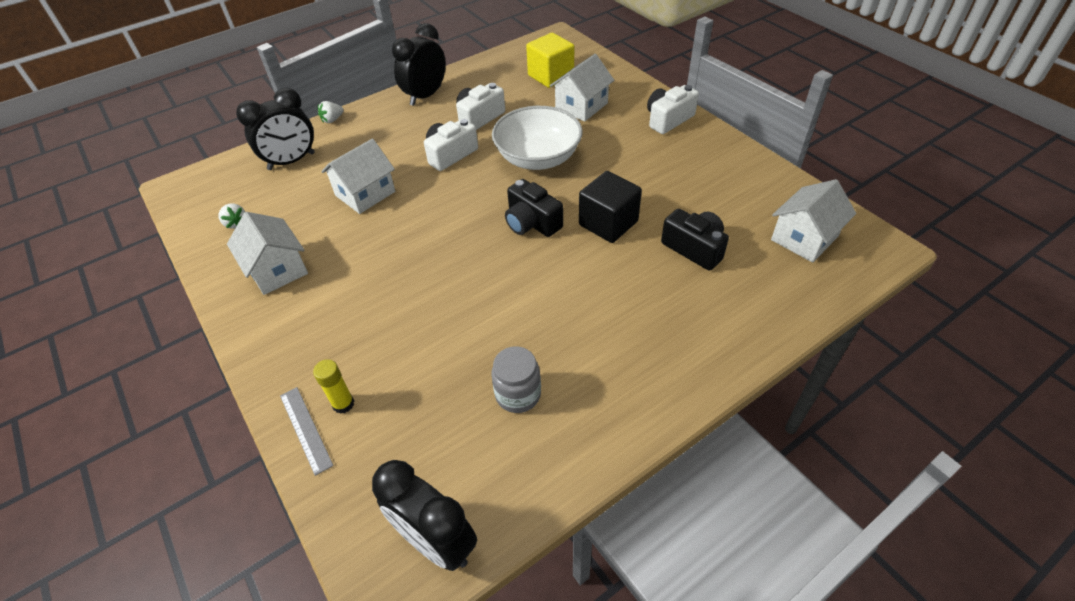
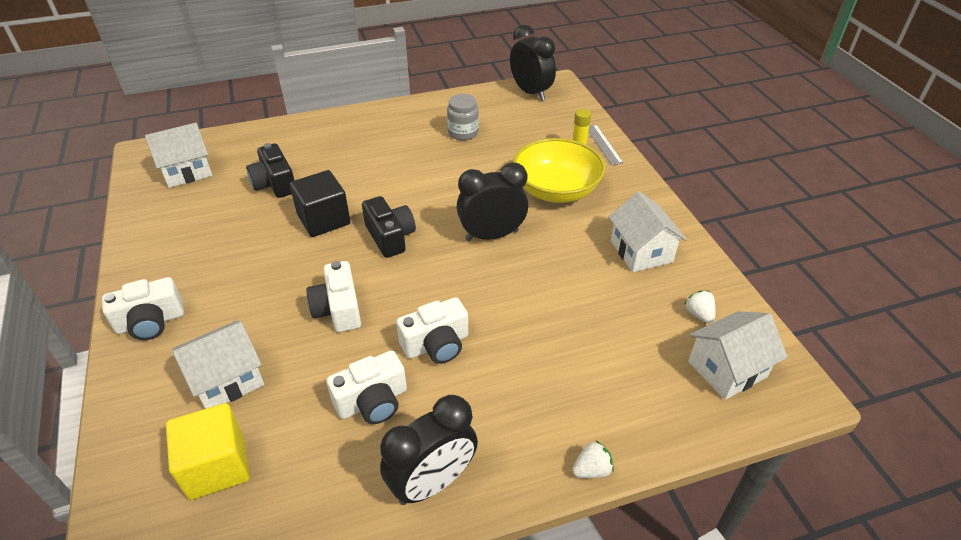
camera: 165 degrees left, 5 degrees down
black clock [236,88,315,170] -> black clock moved to [456,162,529,241]
white house [321,139,395,214] -> white house moved to [688,311,787,400]
white bowl [492,106,583,170] -> white camera [306,261,361,332]
none -> yellow bowl [513,138,605,203]

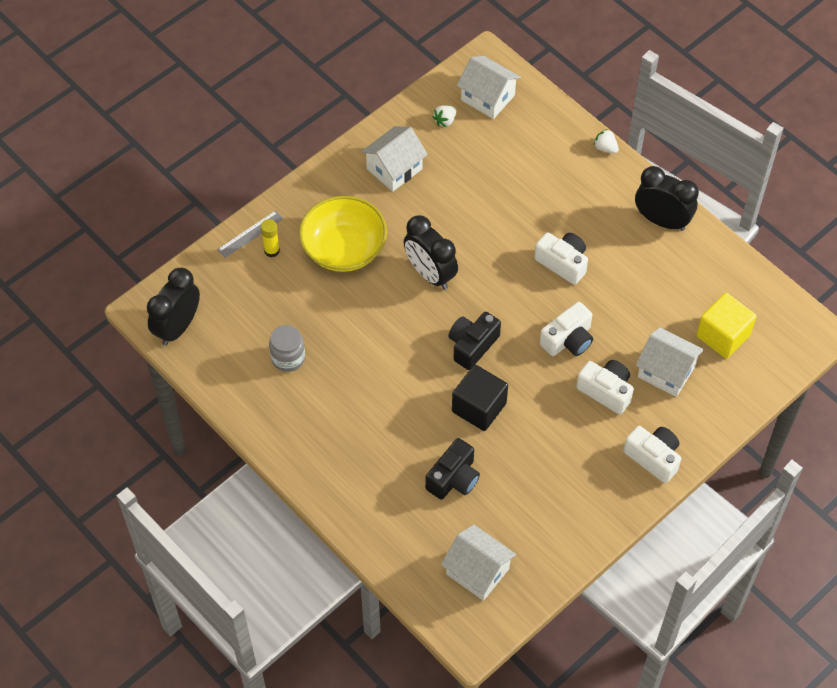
camera: 115 degrees left, 15 degrees up
white camera [326,350,407,424] -> white camera moved to [576,360,634,414]

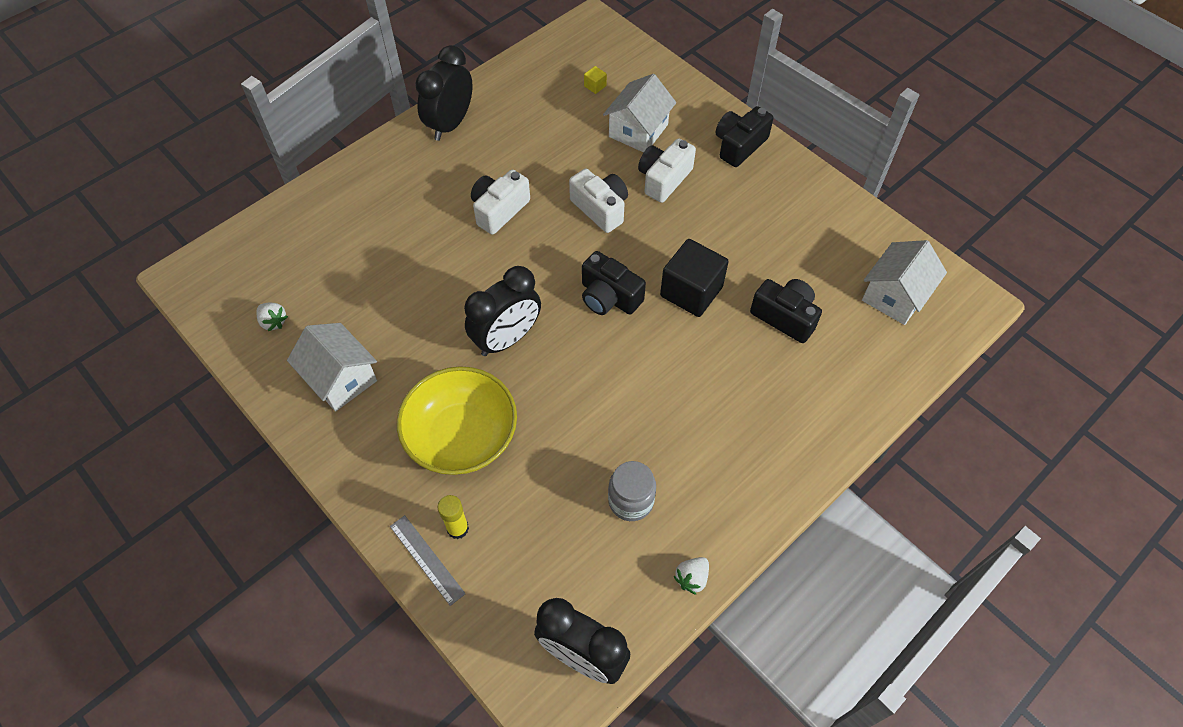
camera: 90 degrees left, 0 degrees up
white house [457,56,521,119] -> none
white strawberry [593,129,619,154] -> white strawberry moved to [674,557,709,595]
white camera [624,426,681,483] -> black camera [716,106,774,167]
yellow cube [696,293,757,359] -> yellow cube [584,66,607,94], size x0.41

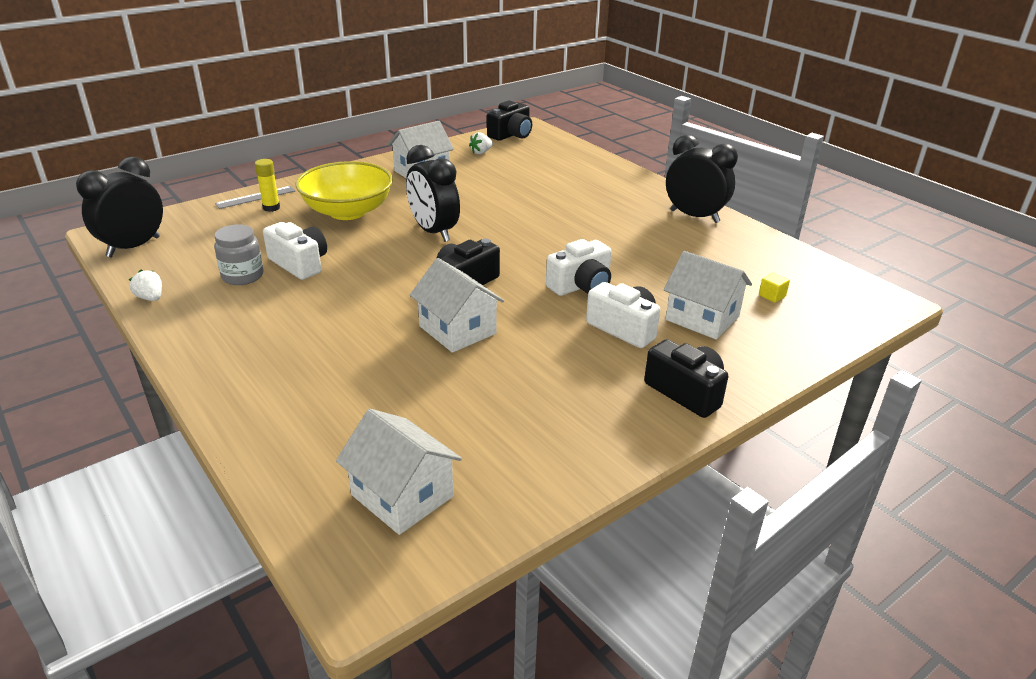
camera: 95 degrees right, 25 degrees down
white camera [471,169,530,235] -> white camera moved to [263,222,327,280]
black cube [660,239,729,317] -> white house [410,258,504,353]
black camera [750,279,822,343] -> black camera moved to [487,100,532,141]

